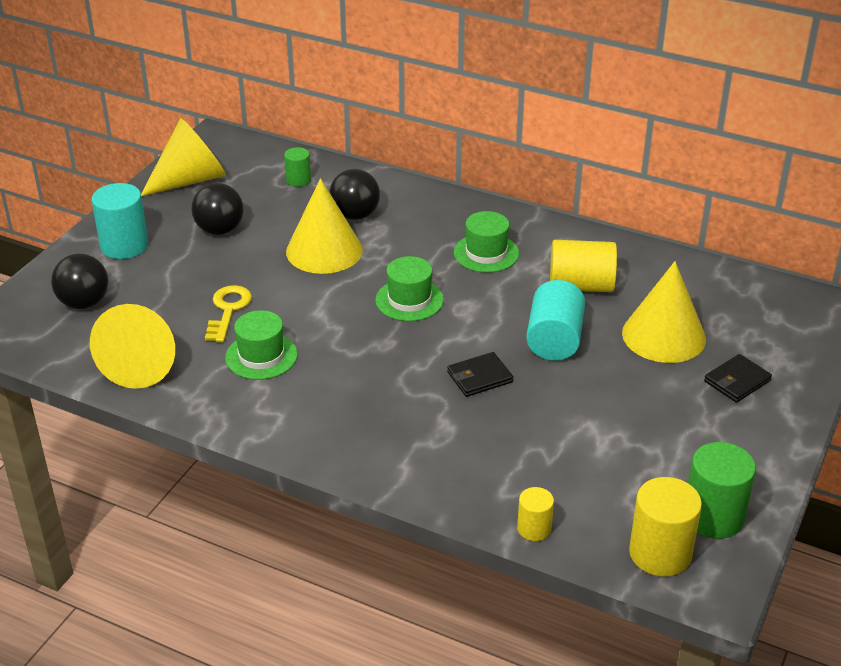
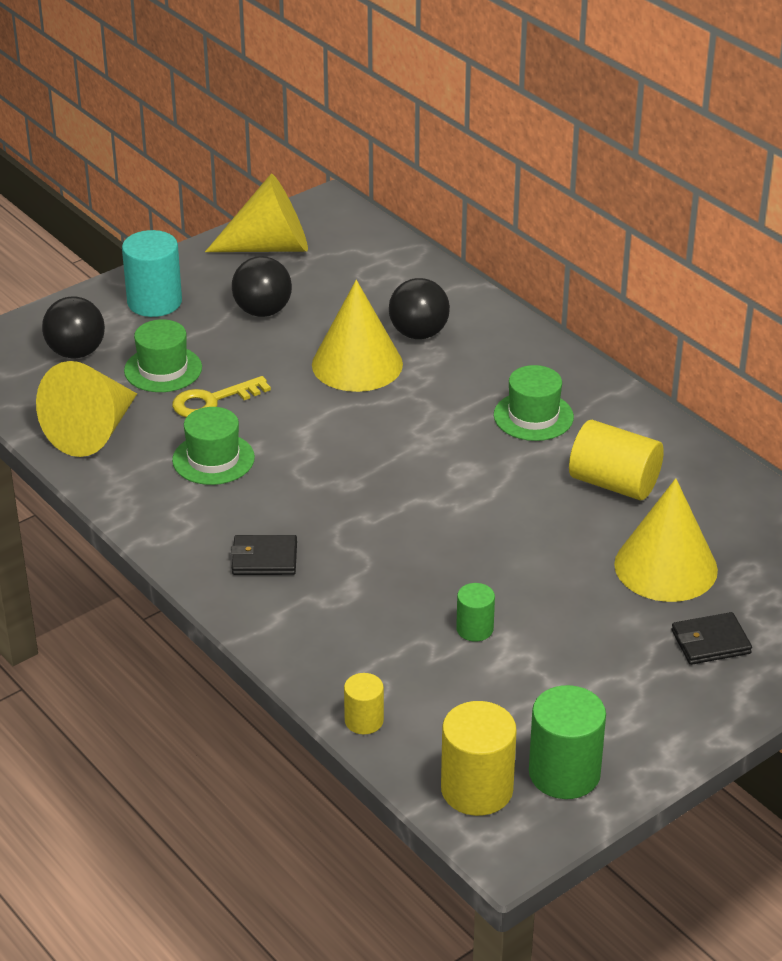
camera: 25 degrees right, 0 degrees up
yellow key [205,285,252,343] -> yellow key turned 150 degrees counterclockwise [172,376,271,417]
green cylinder [284,147,311,187] -> green cylinder moved to [456,583,495,642]
green hat [375,256,444,321] -> green hat moved to [124,319,202,392]
black wallet [447,352,513,397] -> black wallet moved to [231,535,297,575]
turquoise cylinder [526,280,585,361] -> none

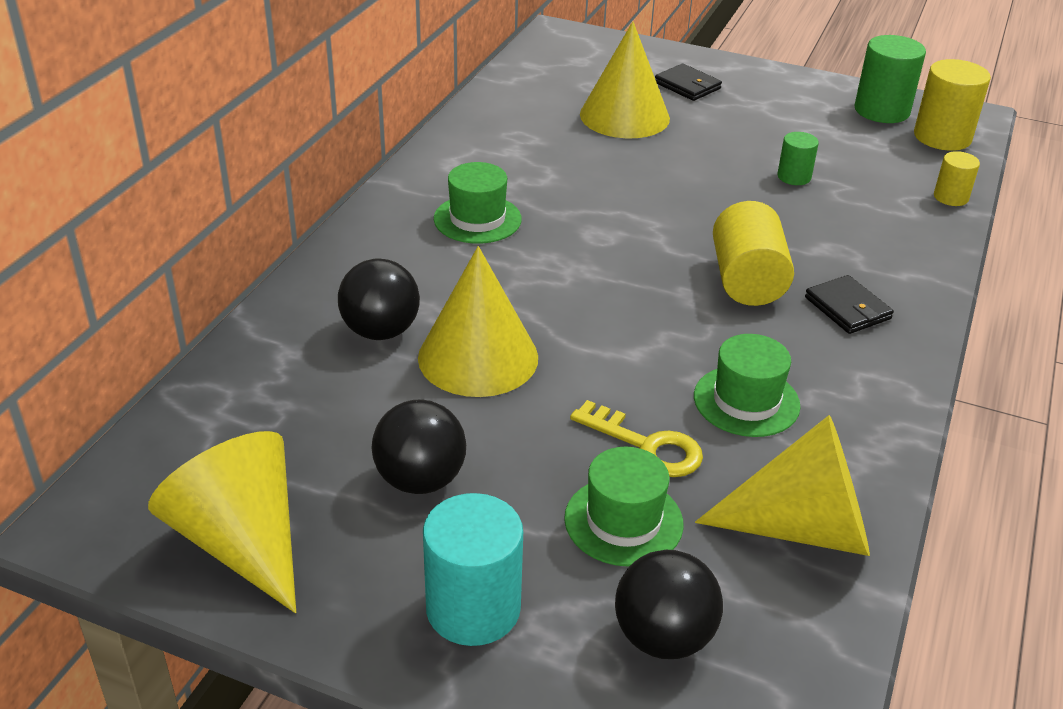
camera: 120 degrees left, 0 degrees up
yellow cylinder [569,420,664,500] -> yellow cylinder moved to [713,201,794,306]

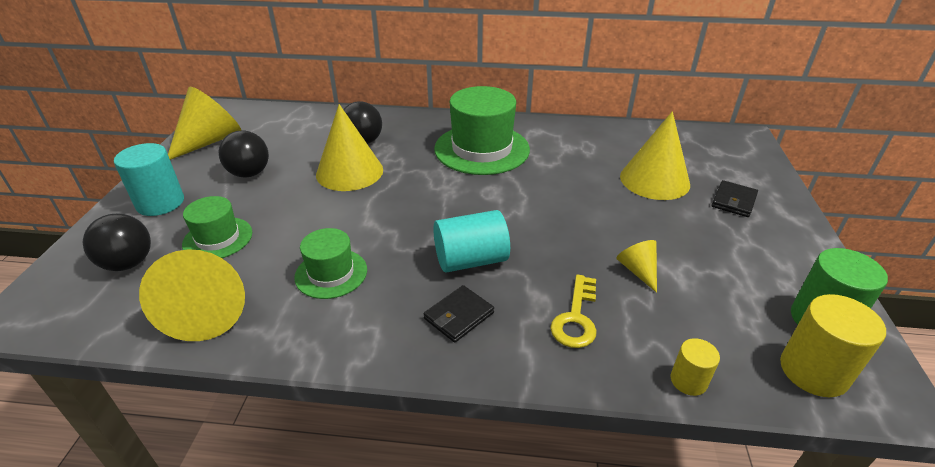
camera: 75 degrees right, 0 degrees up
green hat [434,162,522,244] -> green hat [434,86,530,175], size x1.79
yellow key [570,400,703,477] -> yellow key moved to [550,274,597,348]
yellow cylinder [713,201,794,306] -> turquoise cylinder [433,210,510,273]
green cylinder [777,132,819,185] -> yellow cone [616,240,657,293]

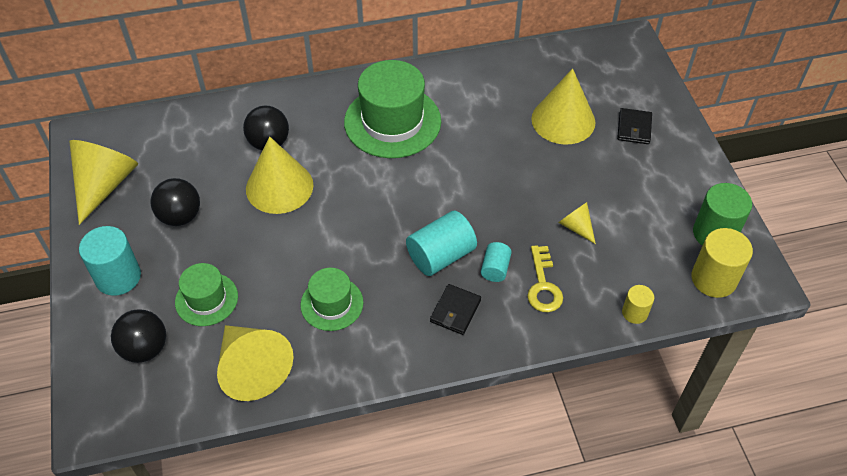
camera: 20 degrees left, 15 degrees up
none -> turquoise cylinder [481,242,512,282]

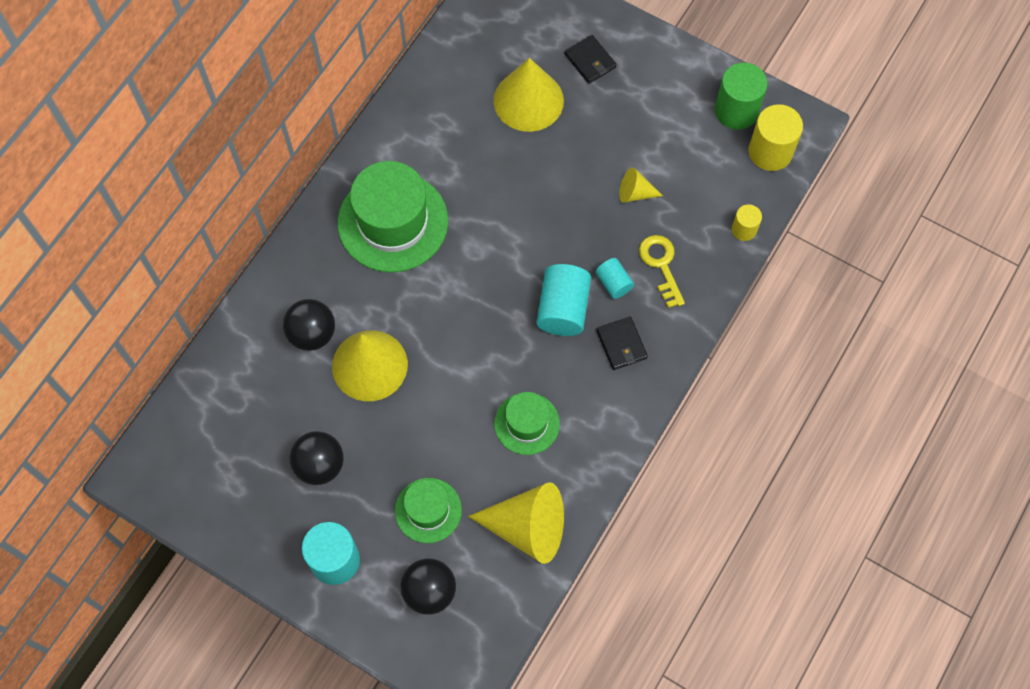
camera: 45 degrees left, 15 degrees up
yellow cone [69,140,138,225] -> none
yellow key [527,245,563,312] -> yellow key turned 150 degrees counterclockwise [639,235,685,308]

